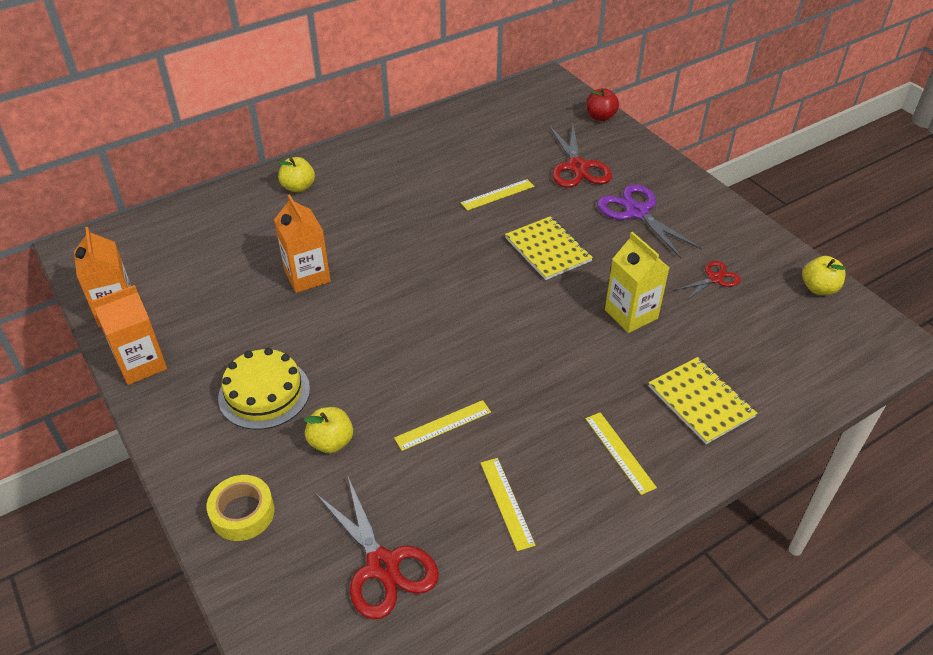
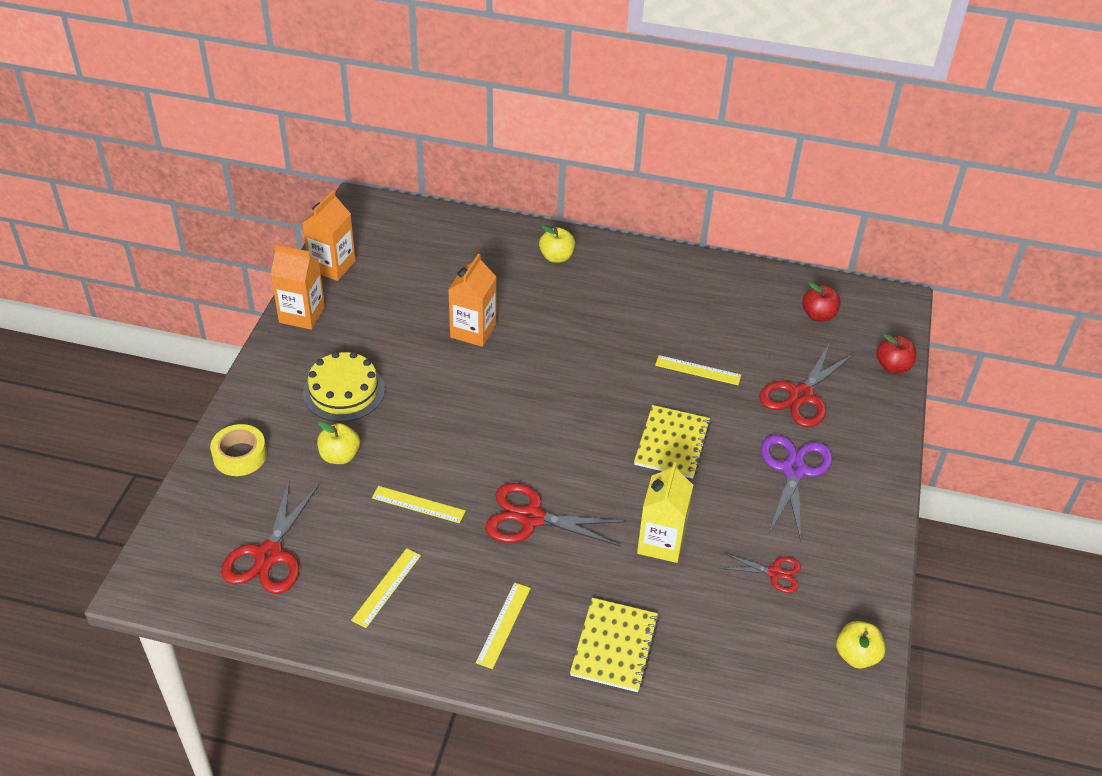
camera: 45 degrees right, 0 degrees up
none -> red scissors [485,483,626,546]
none -> red apple [802,282,841,322]

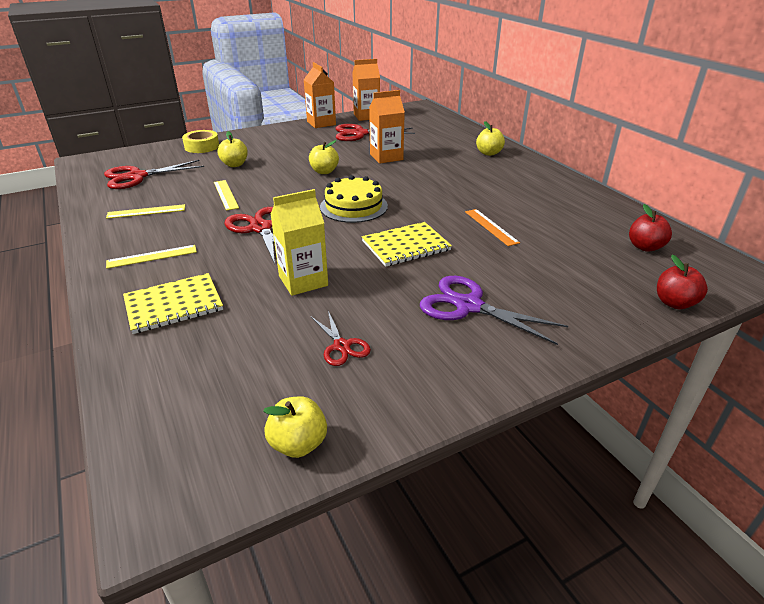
camera: 50 degrees right, 10 degrees down
yellow cake [303,352,385,422] -> yellow cake moved to [320,175,388,223]
yellow ruler [655,355,741,385] -> orange ruler [465,209,520,246]
red scissors [759,342,855,427] -> red scissors moved to [336,124,415,141]
purple scissors [761,434,832,541] -> purple scissors turned 120 degrees counterclockwise [420,276,568,345]
none -> yellow apple [309,140,339,174]

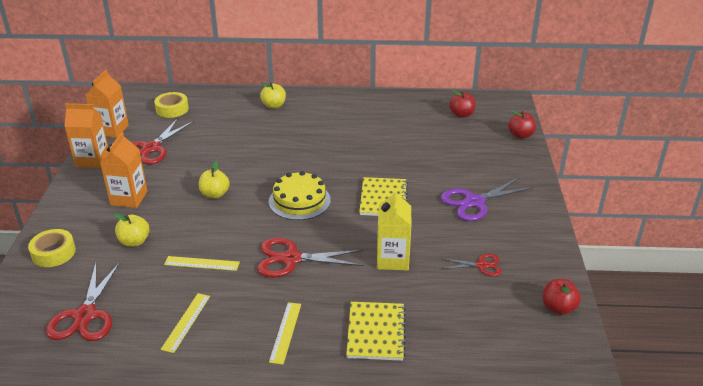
camera: 60 degrees left, 0 degrees up
yellow apple [263,396,327,458] -> red apple [543,279,581,315]
orange carton [369,90,405,164] -> orange carton moved to [100,132,148,208]
orange ruler [465,209,520,246] -> none
none -> yellow tape [154,92,189,118]

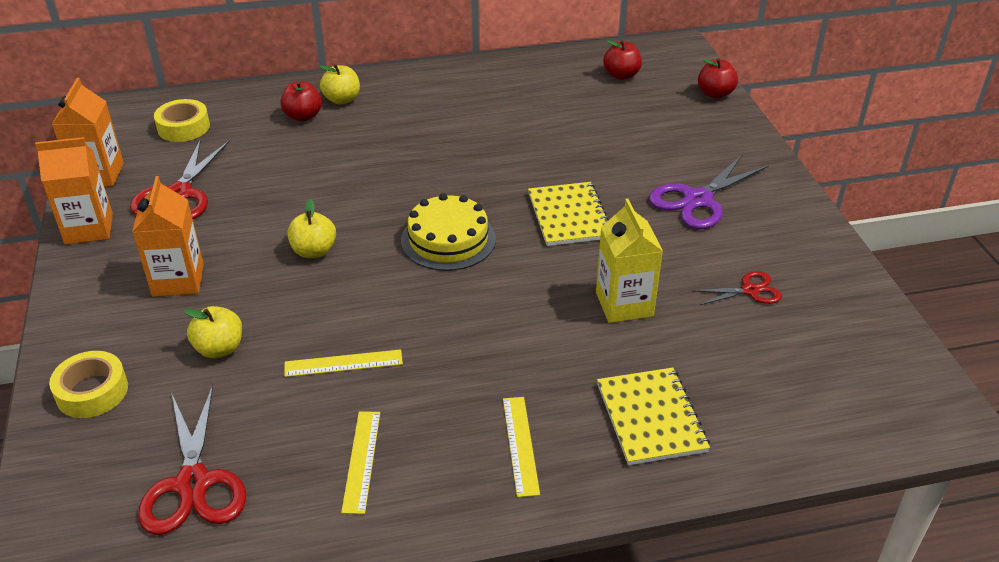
camera: 15 degrees left, 5 degrees up
red scissors [257,238,363,277] -> none
red apple [543,279,581,315] -> red apple moved to [280,81,322,121]

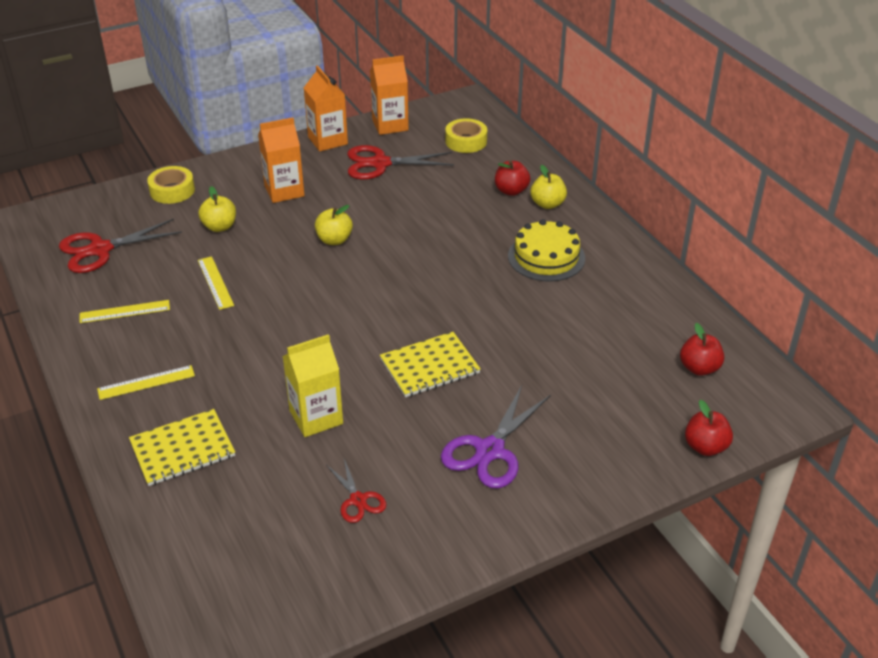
camera: 75 degrees right, 0 degrees up
yellow cake [401,193,496,271] -> yellow cake moved to [508,219,585,282]
purple scissors [649,154,769,229] -> purple scissors turned 90 degrees counterclockwise [441,385,551,489]

